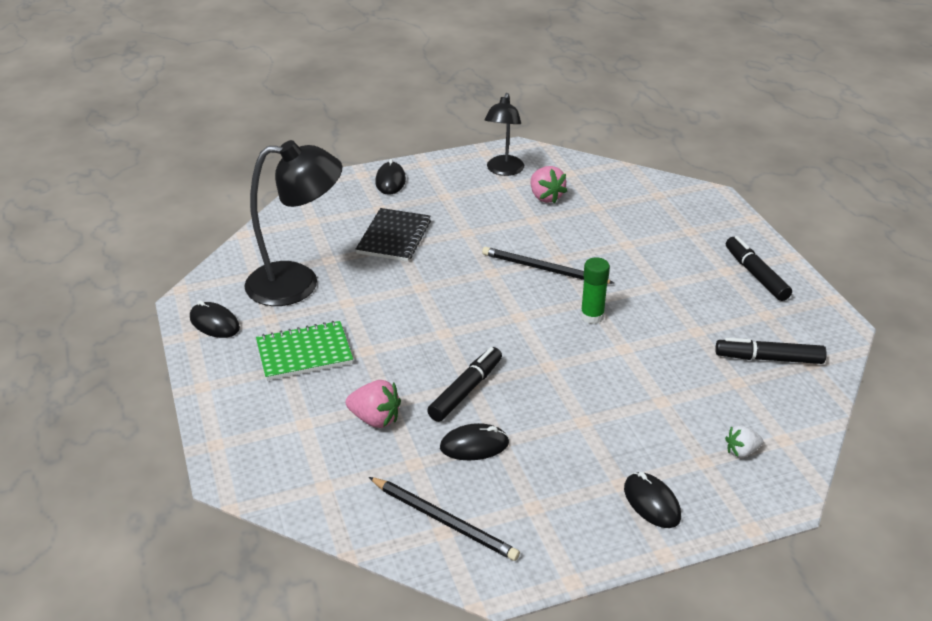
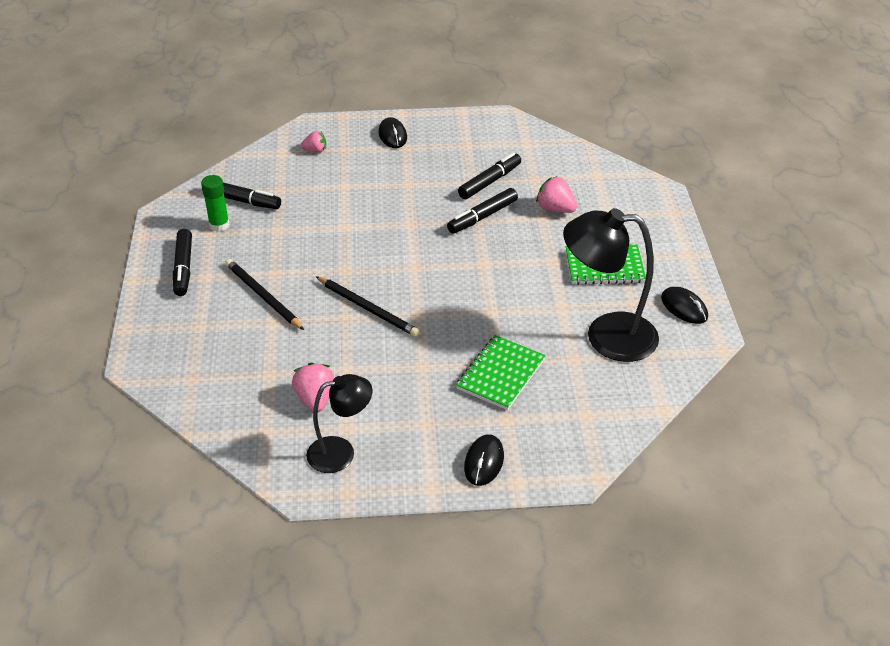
camera: 165 degrees left, 5 degrees up
black notebook [356,208,431,262] -> green notebook [456,335,546,410]
black pencil [369,477,520,561] -> black pencil moved to [225,259,304,330]
black mouse [440,423,509,460] -> black marker [458,153,521,199]
black lamp [485,93,524,176] -> black lamp turned 45 degrees clockwise [306,374,372,473]
green glue stick [580,257,610,324] -> green glue stick moved to [201,175,230,232]
white strawberry [725,425,763,458] -> pink strawberry [301,131,326,153]

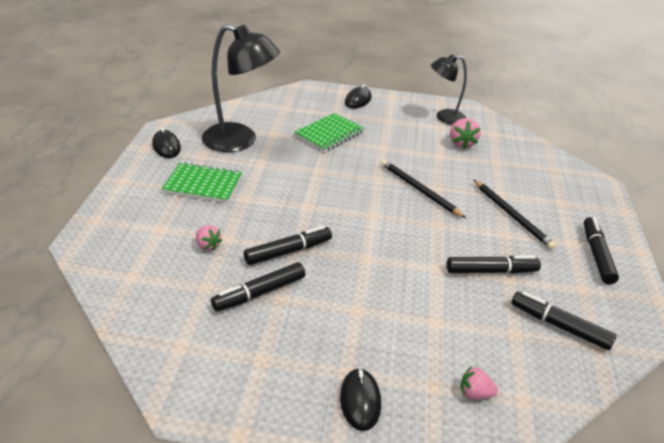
camera: 170 degrees left, 5 degrees down
green glue stick [201,175,230,232] -> none
pink strawberry [536,176,577,213] -> pink strawberry [196,225,222,250], size x0.66
none -> black marker [447,256,541,274]

